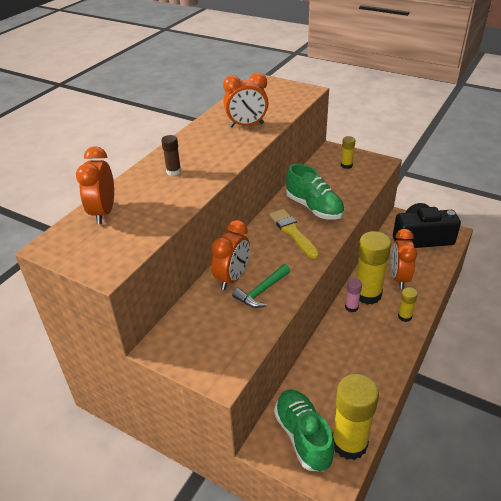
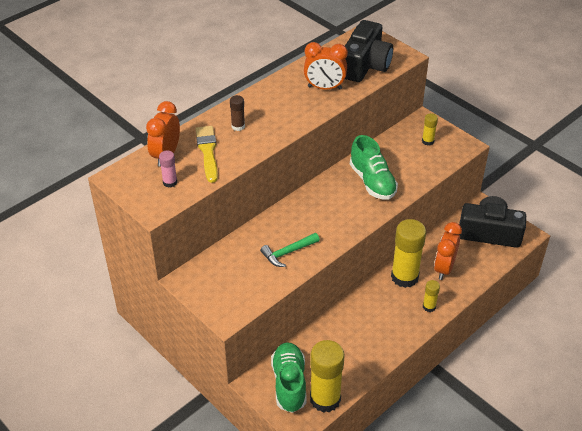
camera: 15 degrees right, 5 degrees up
orange clock [211,220,250,290] -> none
yellow brush [269,209,319,259] -> yellow brush moved to [196,126,218,183]
pink glue stick [345,278,362,312] -> pink glue stick moved to [159,150,177,188]
none -> black camera [345,20,393,82]

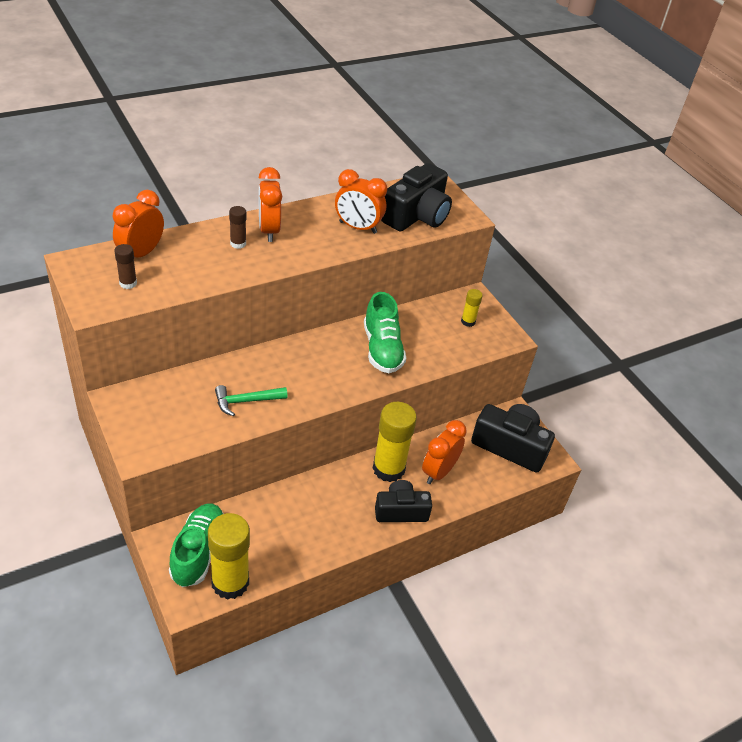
camera: 10 degrees right, 0 degrees up
pink glue stick [159,150,177,188] -> brown glue stick [115,244,137,289]
yellow brush [196,126,218,183] -> none
yellow glue stick [423,280,440,312] -> black camera [375,480,432,522]
none -> orange clock [259,167,282,242]

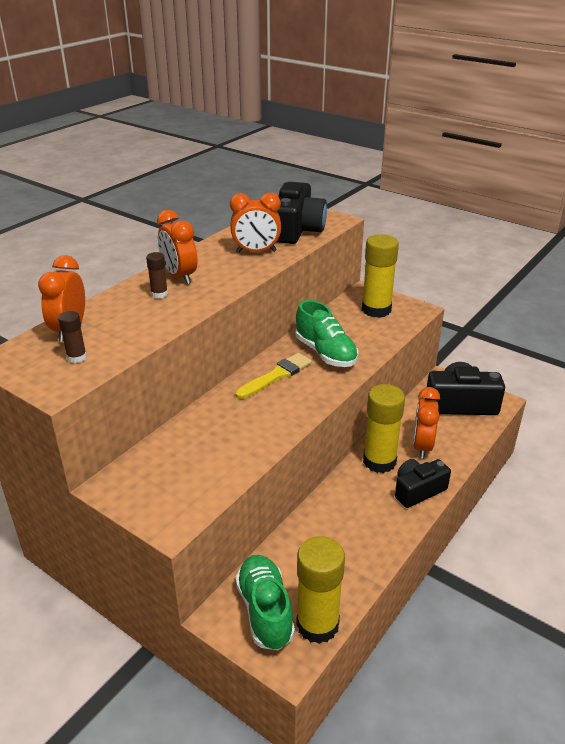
camera: 20 degrees left, 10 degrees down
green hammer [215,385,288,416] -> none
yellow glue stick [461,289,483,327] -> yellow glue stick [362,234,399,318], size x2.12
none -> yellow brush [236,353,312,399]

